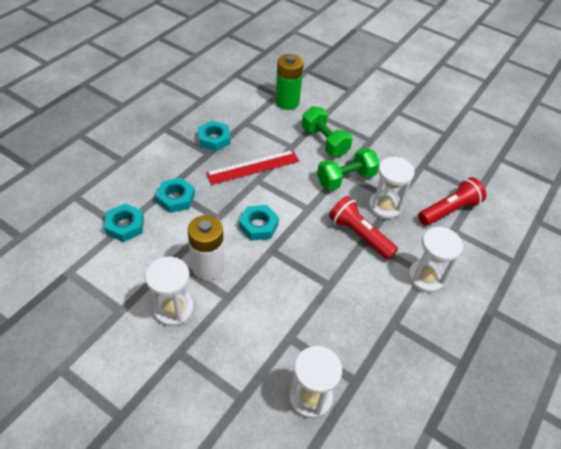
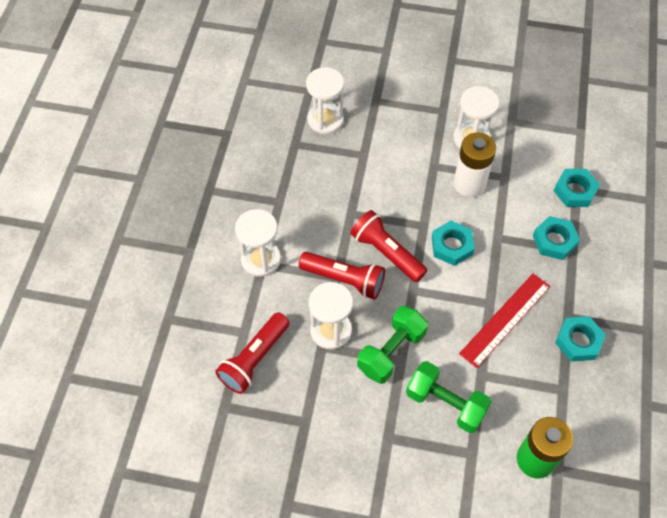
camera: 160 degrees right, 10 degrees up
none -> red flashlight [351,210,427,282]

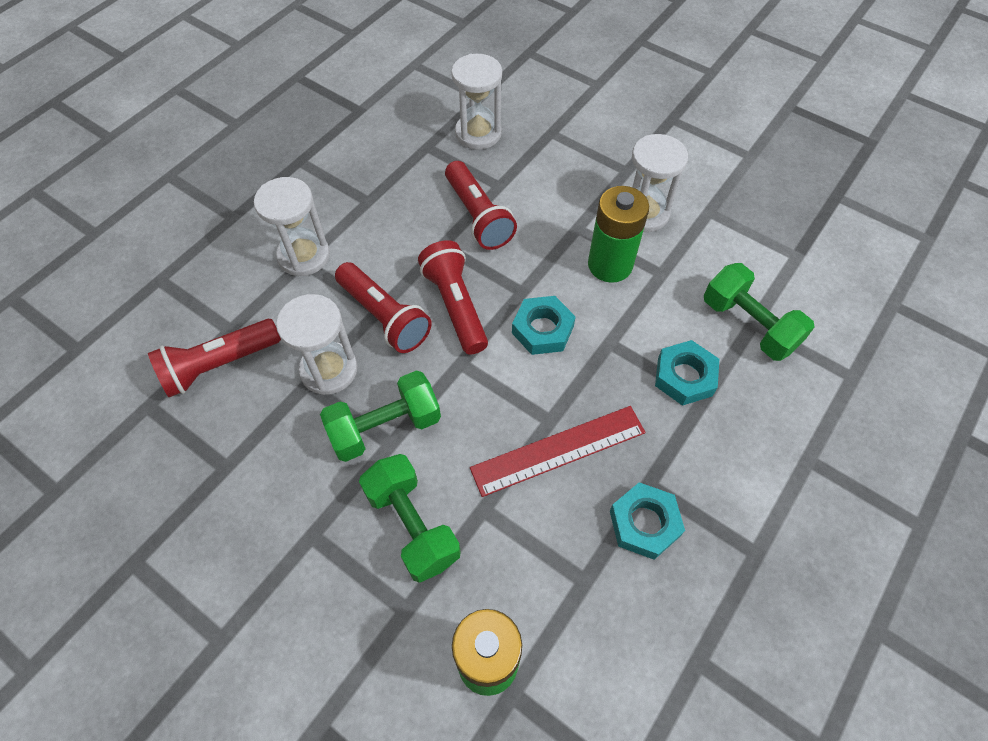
camera: 25 degrees right, 0 degrees up
white battery [454,133,496,197] -> green battery [588,186,649,283]
turquoise nut [554,169,600,207] -> green dumbbell [704,263,814,361]
none -> red flashlight [445,161,517,250]

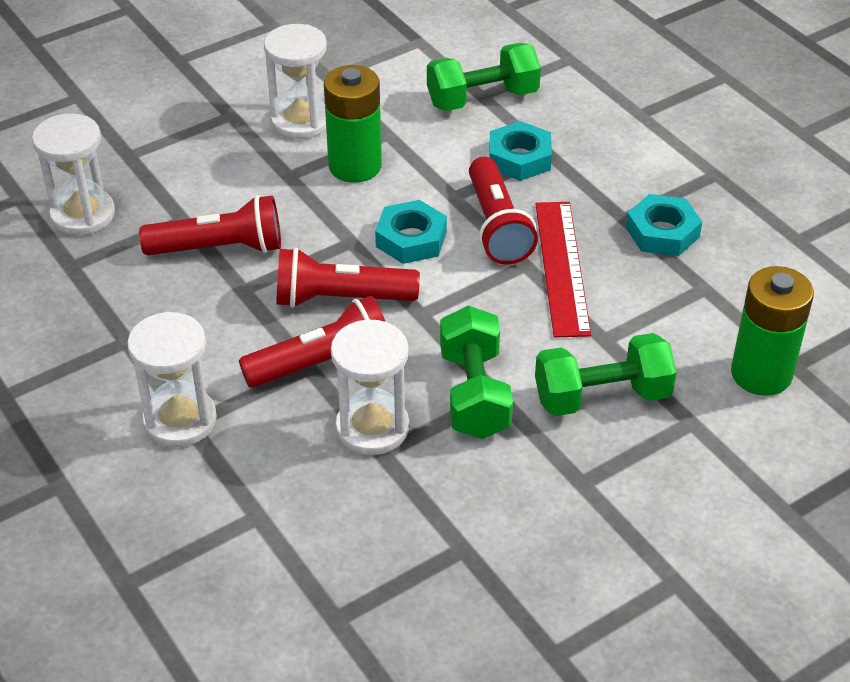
camera: 70 degrees left, 15 degrees down
red flashlight [148,319,281,397] -> red flashlight moved to [469,157,538,265]

